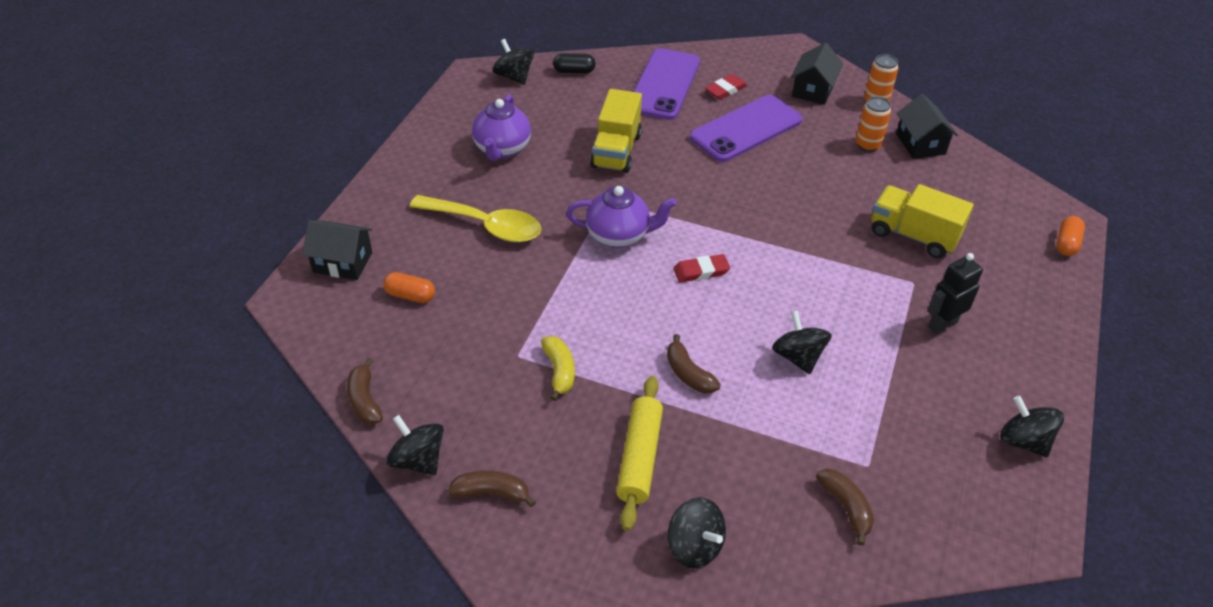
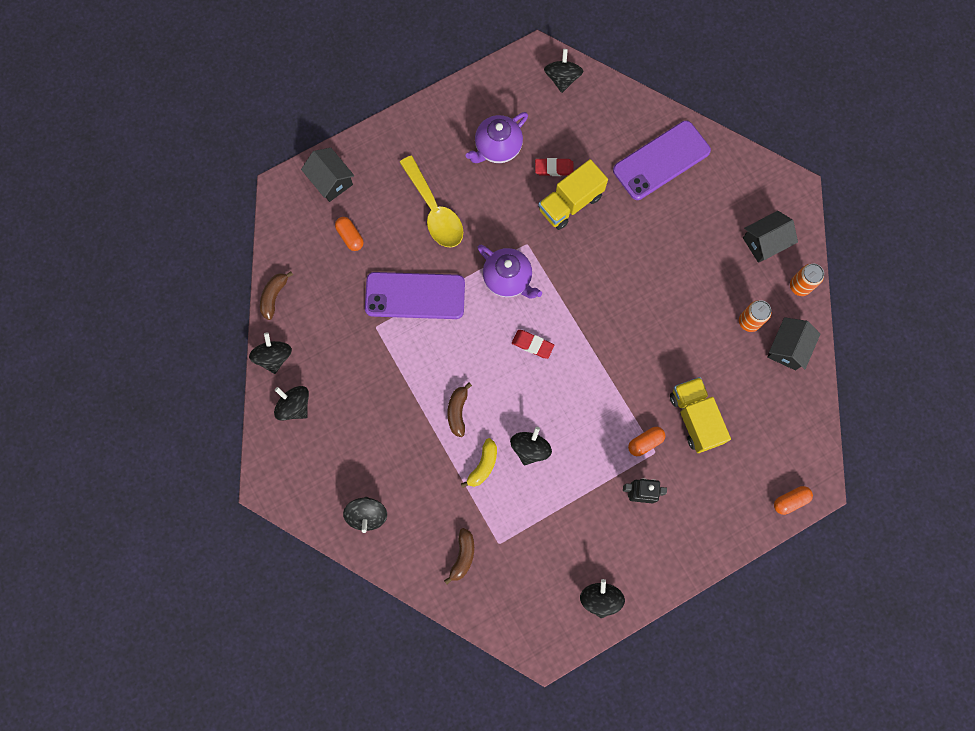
camera: 40 degrees right, 30 degrees up
brown banana [448,470,536,507] -> black spinning top [274,386,309,421]
yellow banana [541,336,575,401] -> yellow banana moved to [461,438,497,488]
black capsule [553,53,596,73] -> none
yellow rolling pin [616,376,663,531] -> none
purple phone [690,95,803,162] -> purple phone moved to [365,272,465,319]
red eraser [705,74,747,99] -> red eraser moved to [535,158,574,176]
none -> orange capsule [628,427,665,456]

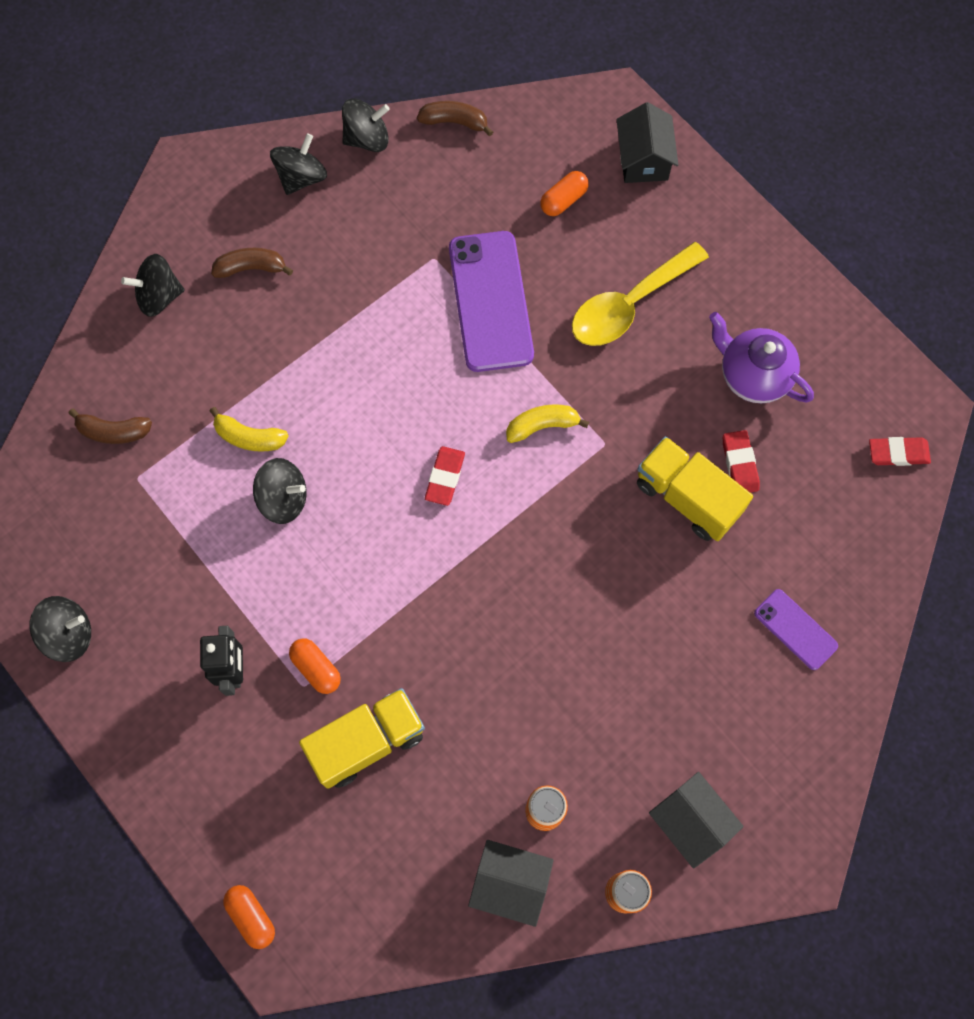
camera: 80 degrees right, 5 degrees down
black house [301,148,354,202] -> black house turned 45 degrees counterclockwise [617,102,678,183]
brown banana [447,382,472,437] -> brown banana moved to [211,248,293,278]
purple teapot [477,245,542,299] -> yellow banana [506,404,589,443]
black spinning top [544,49,584,93] -> red eraser [869,437,931,466]
purple phone [613,121,711,200] -> purple phone [754,589,838,670], size x0.52

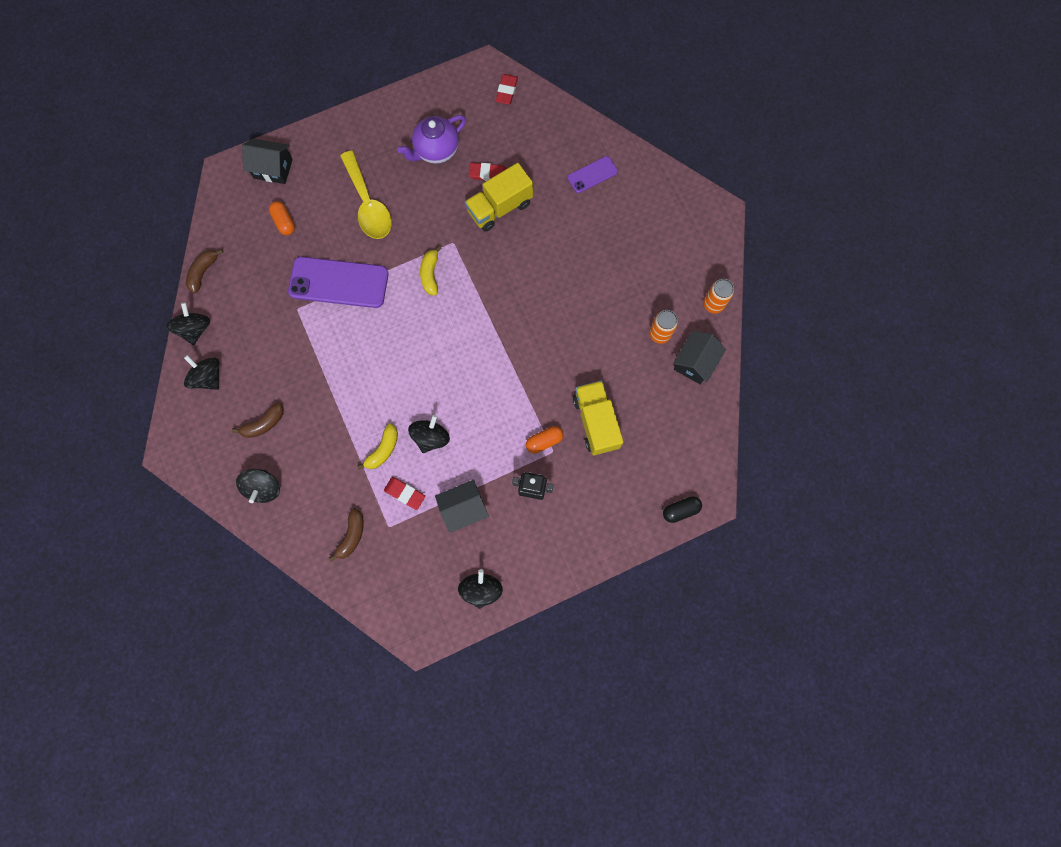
camera: 75 degrees left, 5 degrees up
brown banana [211,248,293,278] -> brown banana turned 135 degrees counterclockwise [232,402,284,438]
orange capsule [223,885,275,949] -> black capsule [663,496,702,523]
red eraser [425,446,465,506] -> red eraser moved to [384,477,425,510]
black house [649,772,744,869] -> black house moved to [435,480,489,533]

